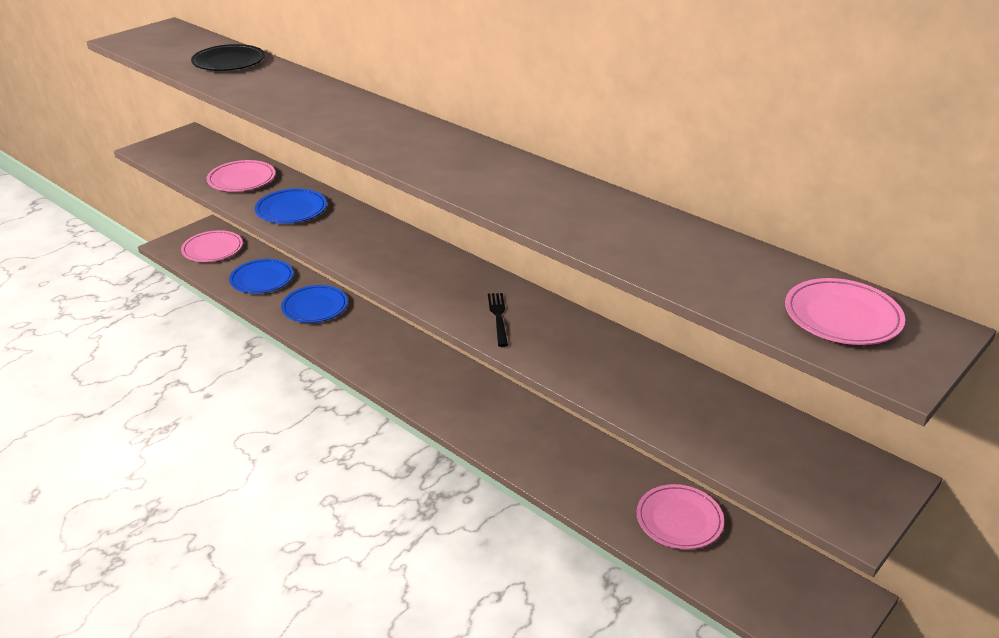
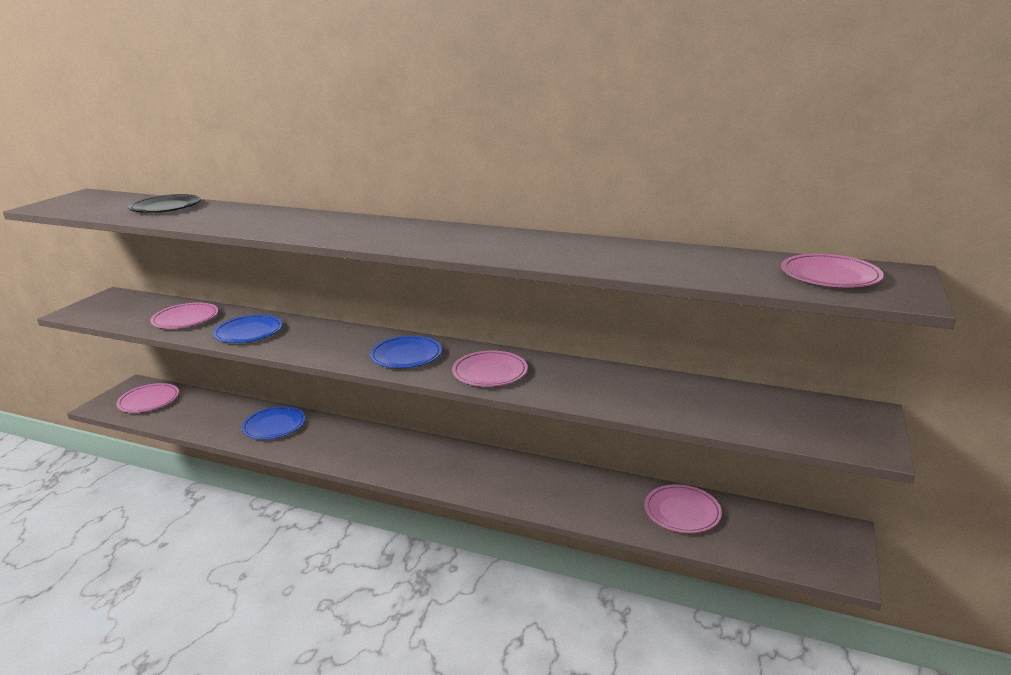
camera: 20 degrees left, 10 degrees down
blue plate [229,259,293,294] -> blue plate moved to [370,335,442,368]
black fork [488,293,508,347] -> pink plate [452,351,528,387]

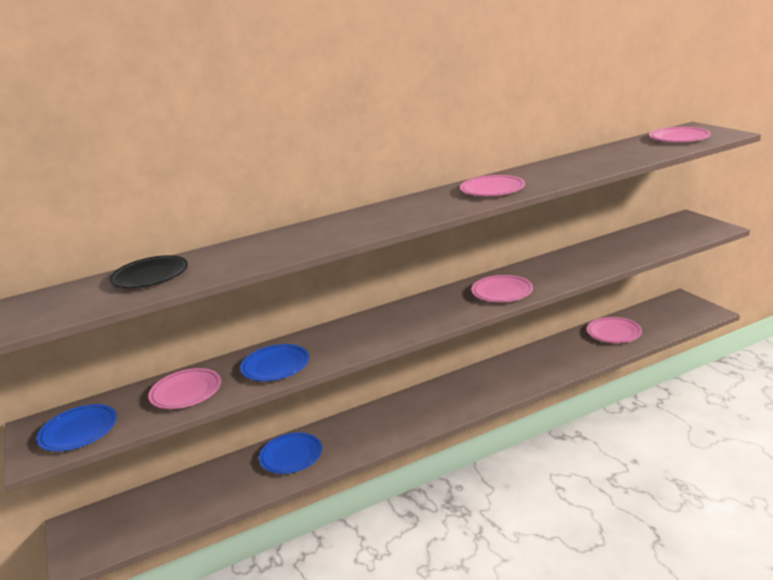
camera: 45 degrees left, 0 degrees up
pink plate [116,383,179,413] -> pink plate moved to [460,175,525,196]
blue plate [370,335,442,368] -> blue plate moved to [37,404,117,451]

